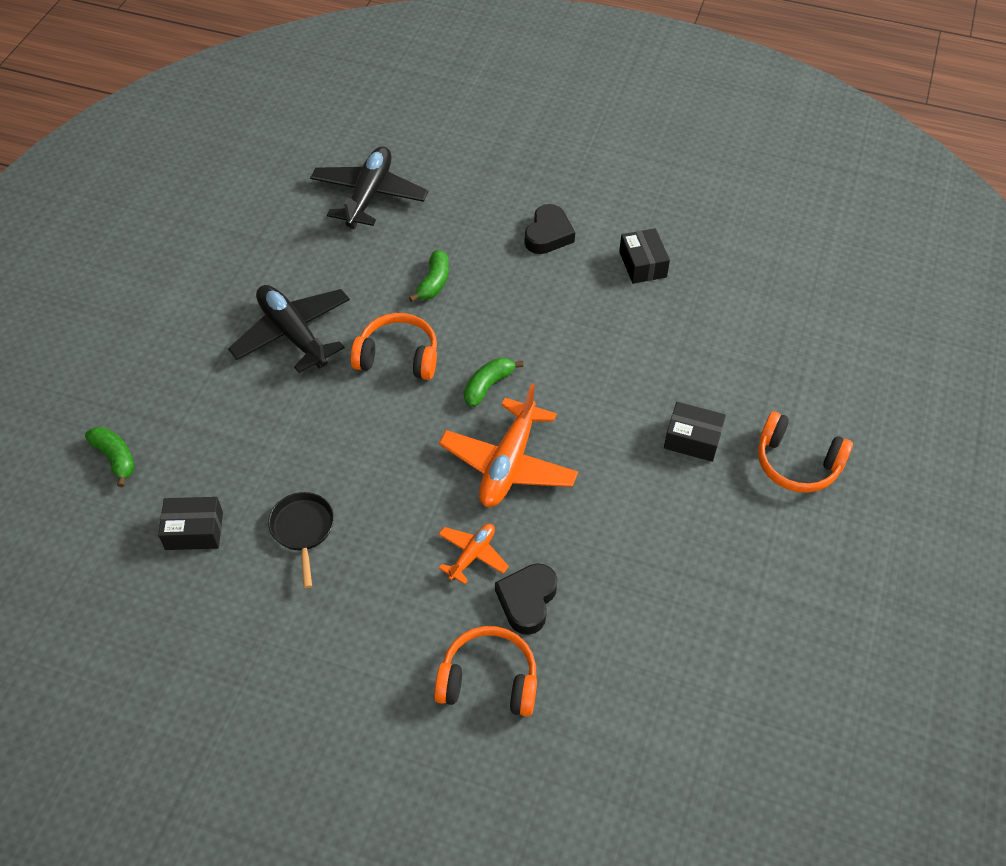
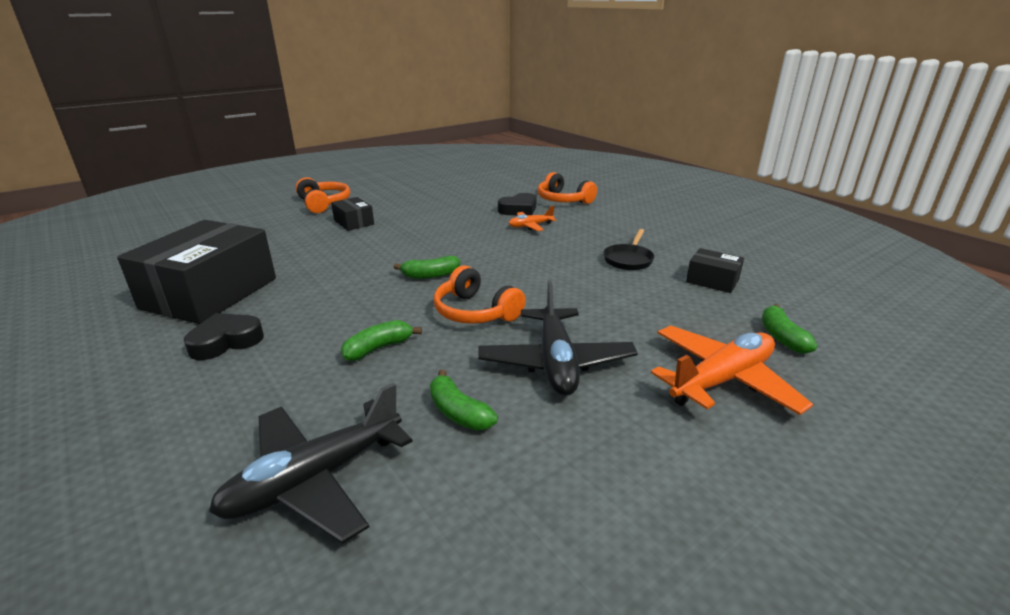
camera: 145 degrees left, 25 degrees down
orange plane [439,384,578,507] -> orange plane moved to [651,325,813,415]
black box [619,228,670,284] -> black box [117,220,276,324], size x2.18
none -> green banana [430,370,498,431]

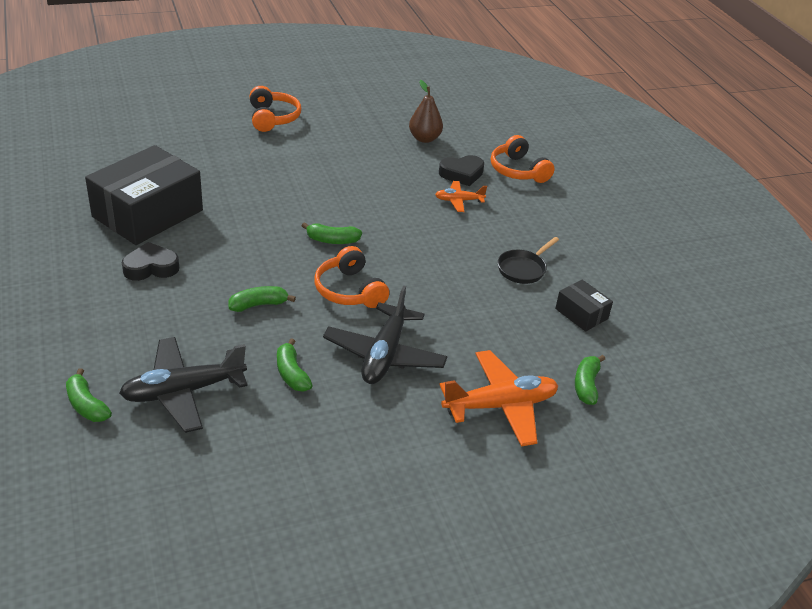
camera: 15 degrees right, 10 degrees up
black box [331,197,374,231] -> none
none -> green banana [66,368,112,422]
none -> brown pear [409,80,443,143]

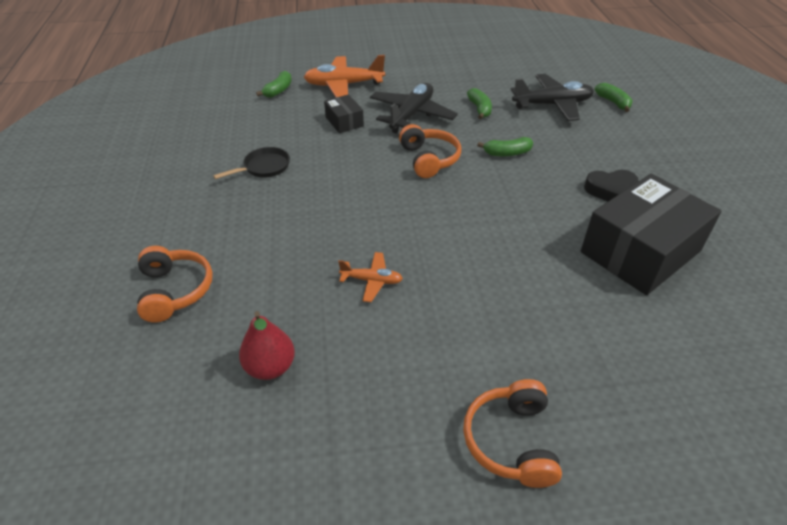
camera: 165 degrees left, 5 degrees up
green banana [302,222,362,244] -> none
brown pear [409,80,443,143] -> red pear [239,311,295,380]
orange plane [435,181,487,212] -> orange plane moved to [338,252,403,302]
black heart [439,155,484,186] -> none
black box [555,280,613,331] -> black box moved to [324,94,364,133]

